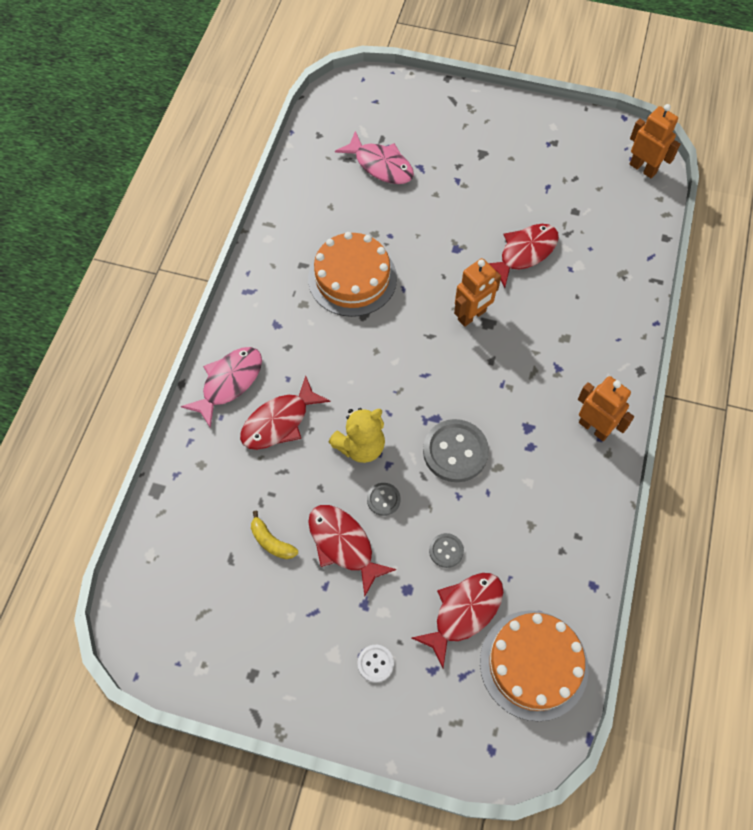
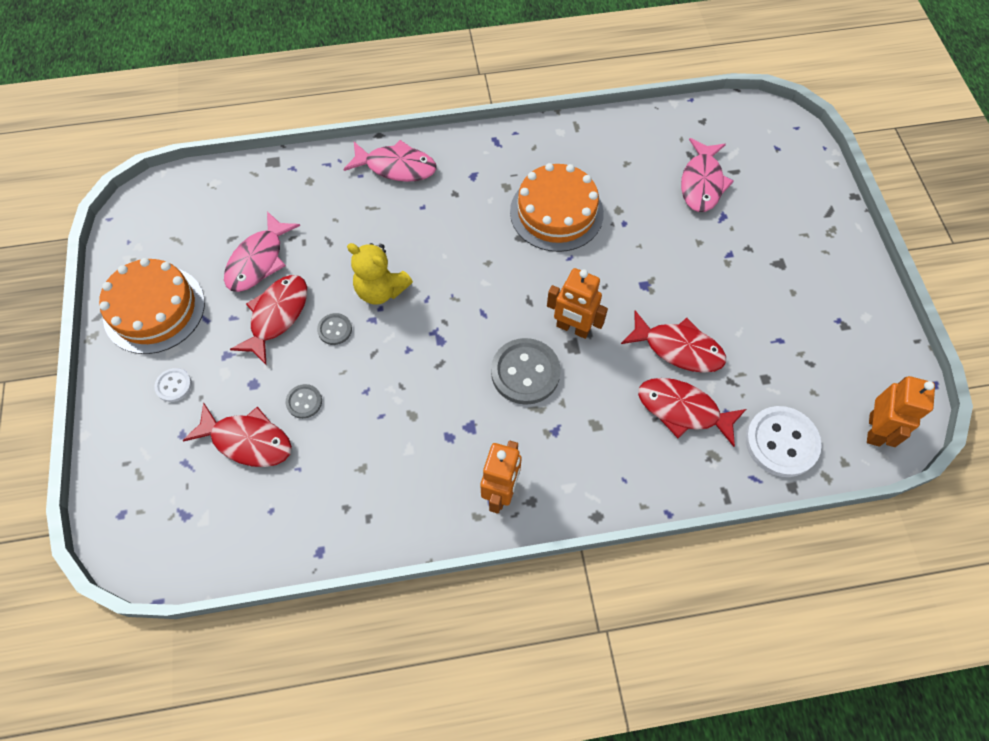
camera: 65 degrees right, 0 degrees up
red fish [240,376,330,450] -> red fish moved to [638,378,746,447]
yellow banana [251,511,298,559] -> pink fish [224,211,300,292]
grey button [423,419,489,482] -> grey button moved to [491,338,561,405]
orange cake [480,610,588,721] -> orange cake moved to [99,258,205,354]
none -> white button [745,406,822,477]

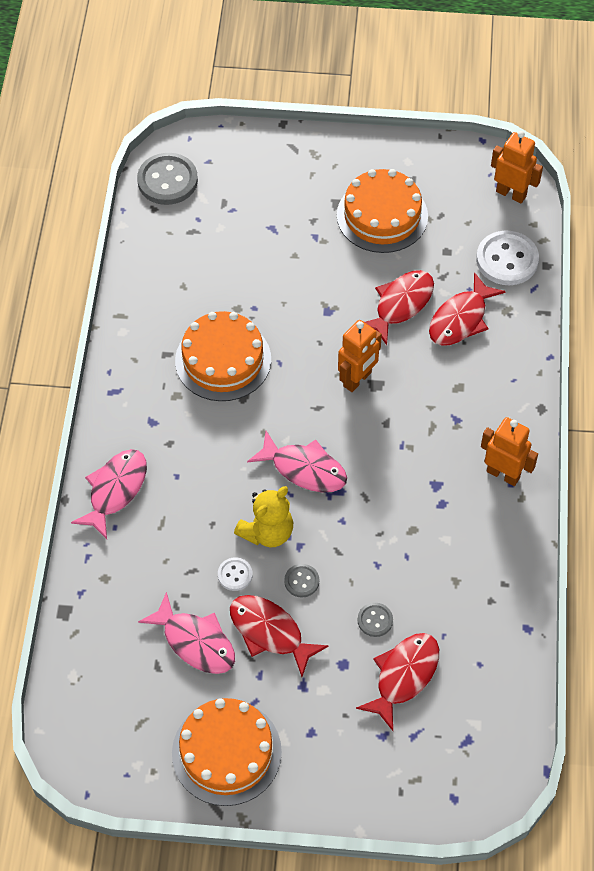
camera: 75 degrees left, 5 degrees down
white button [154,368,192,402] -> white button moved to [218,557,253,591]
grey button [491,338,561,405] -> grey button moved to [137,153,198,205]
pink fish [681,138,734,212] -> pink fish moved to [247,431,347,492]
none -> orange cake [337,169,428,253]

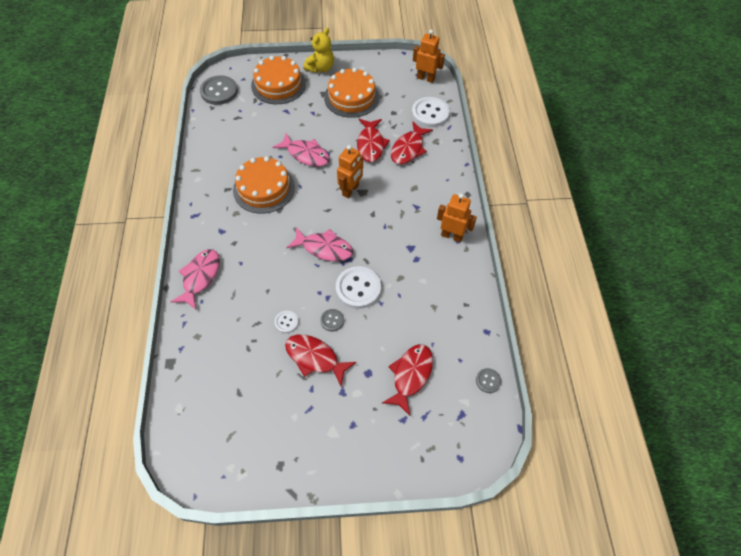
camera: 10 degrees left, 0 degrees up
pink fish [138,592,235,674] -> pink fish moved to [272,133,330,166]
orange cake [172,698,282,806] -> orange cake moved to [251,56,306,104]
yellow teddy bear [234,486,293,548] -> yellow teddy bear moved to [303,28,334,73]
grey button [358,603,393,637] -> grey button moved to [476,368,501,393]
red fish [365,270,434,345] -> red fish turned 150 degrees clockwise [357,119,390,162]
none -> white button [336,266,381,309]

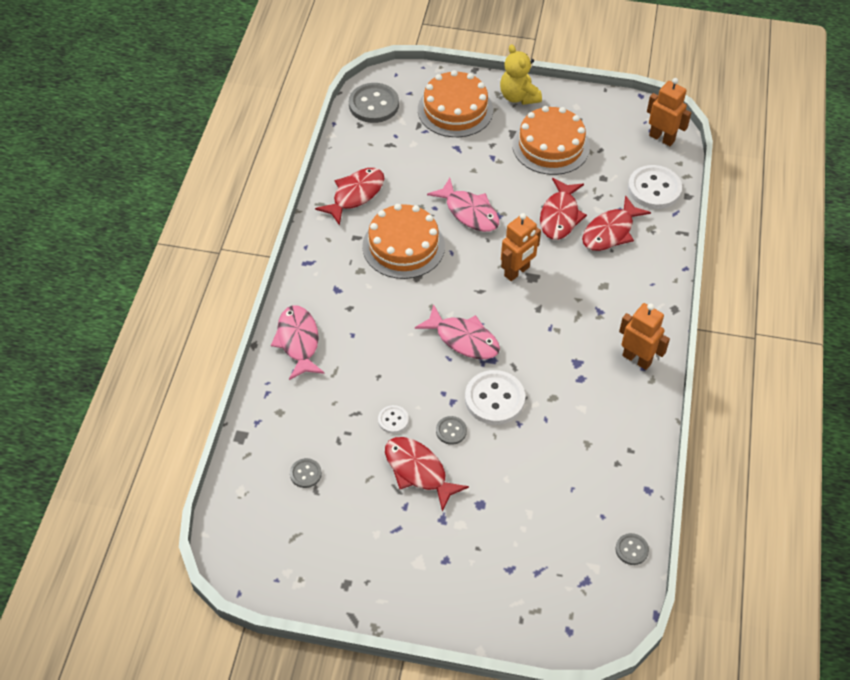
camera: 15 degrees right, 5 degrees down
pink fish [171,249,220,309] -> pink fish turned 45 degrees counterclockwise [271,305,325,380]
yellow teddy bear [303,28,334,73] -> yellow teddy bear turned 105 degrees clockwise [500,44,542,105]
red fish [382,344,433,416] -> red fish moved to [315,168,384,226]
none -> grey button [290,458,322,488]

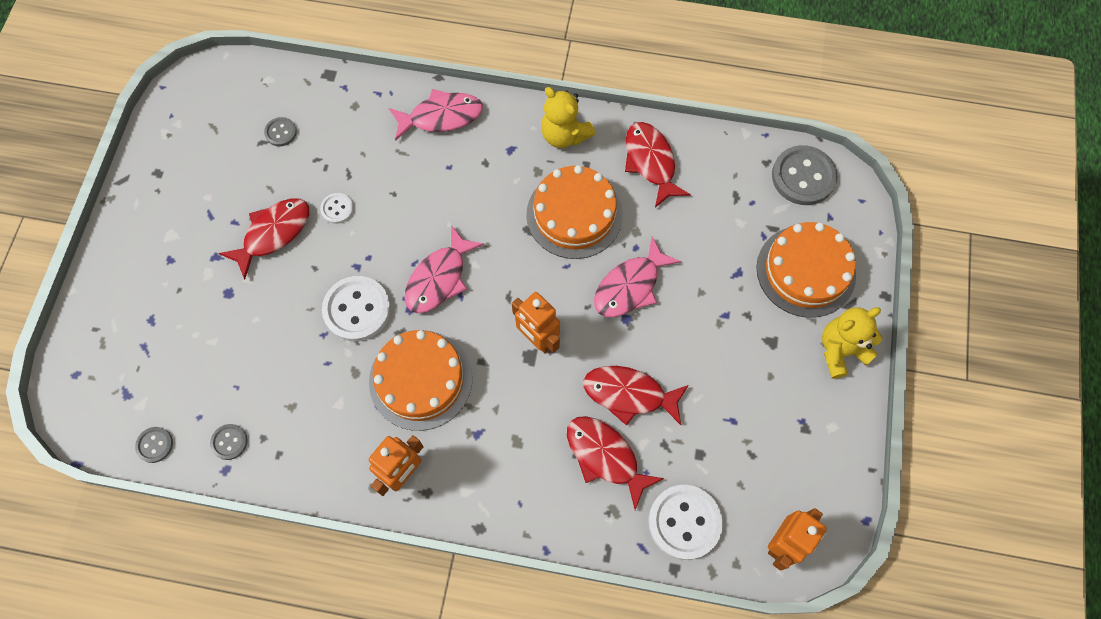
camera: 90 degrees right, 15 degrees up
red fish [315,168,384,226] -> red fish turned 150 degrees counterclockwise [625,122,691,208]
grey button [436,416,467,445] -> grey button moved to [210,424,247,460]
orange cake [512,106,590,175] -> orange cake moved to [369,330,473,431]
none -> yellow teddy bear [541,87,595,148]

